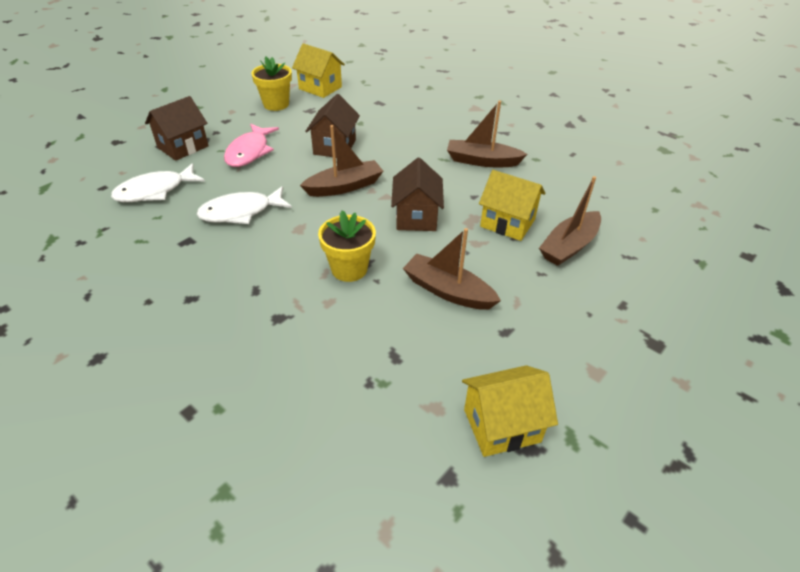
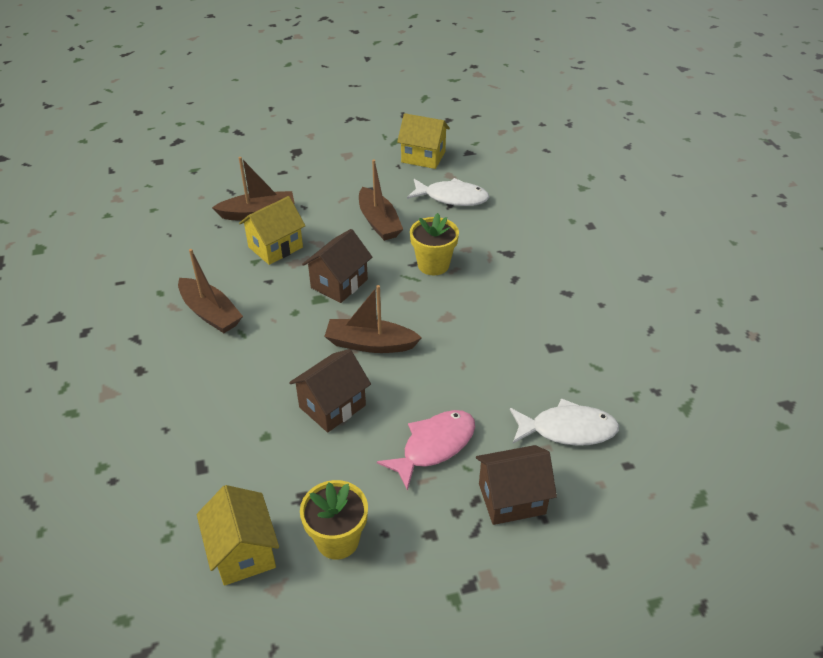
camera: 145 degrees left, 0 degrees up
white fish [197,186,292,224] -> white fish moved to [407,178,489,206]
yellow house [479,170,545,241] -> yellow house turned 75 degrees clockwise [239,196,306,265]

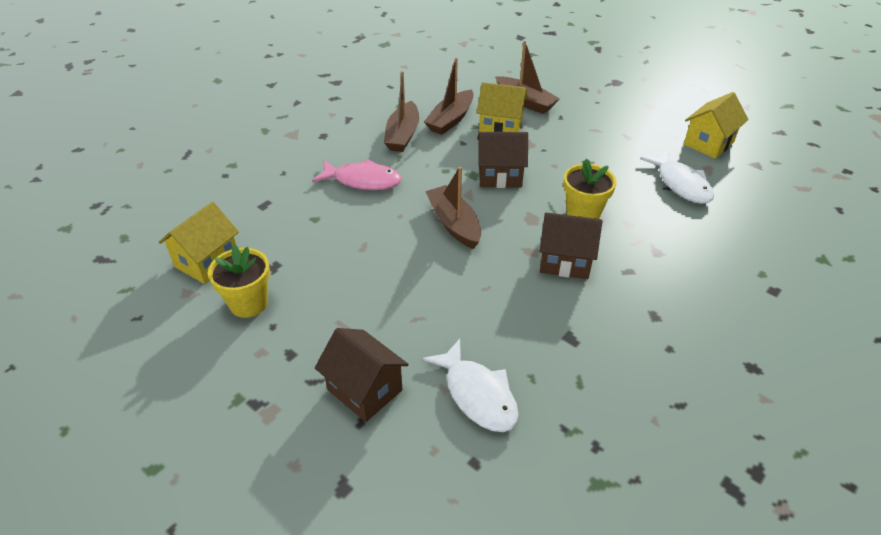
camera: 55 degrees right, 0 degrees up
brown house [289,349,371,433] -> brown house moved to [539,212,602,279]
brown boat [359,159,403,241] -> brown boat moved to [424,57,474,135]
pink fish [377,410,475,491] -> pink fish moved to [312,159,402,190]
yellow house [397,113,450,169] -> yellow house turned 60 degrees clockwise [684,92,748,159]

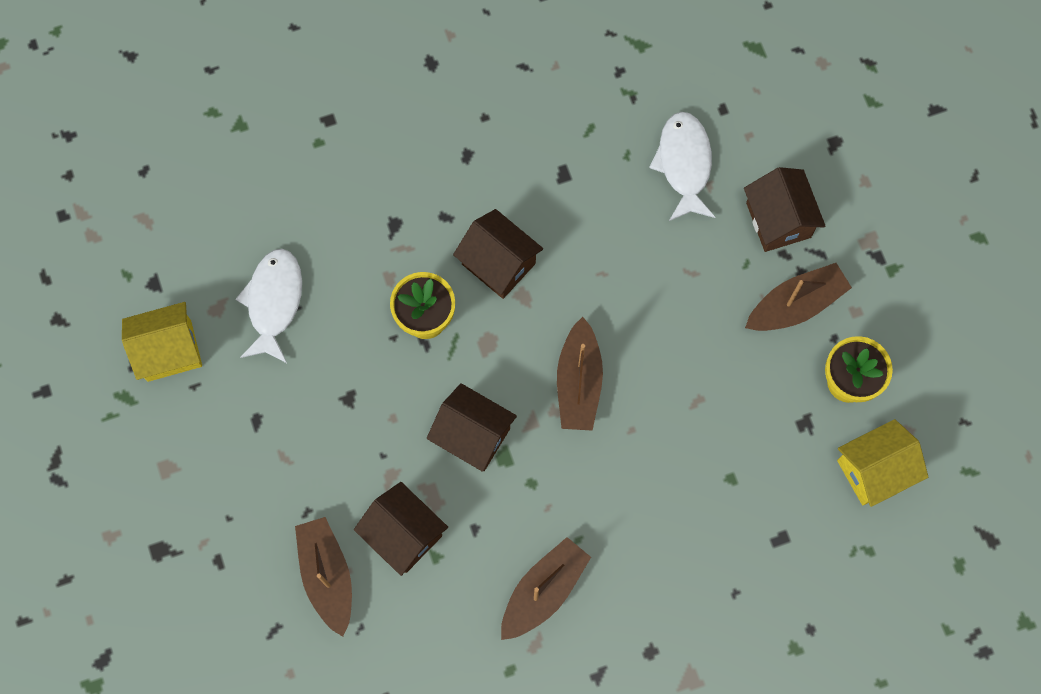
camera: 150 degrees left, 30 degrees up
pink fish [312,159,402,190] -> none
brown boat [424,57,474,135] -> brown boat moved to [745,263,852,331]
yellow house [477,82,528,132] -> brown house [354,482,448,576]

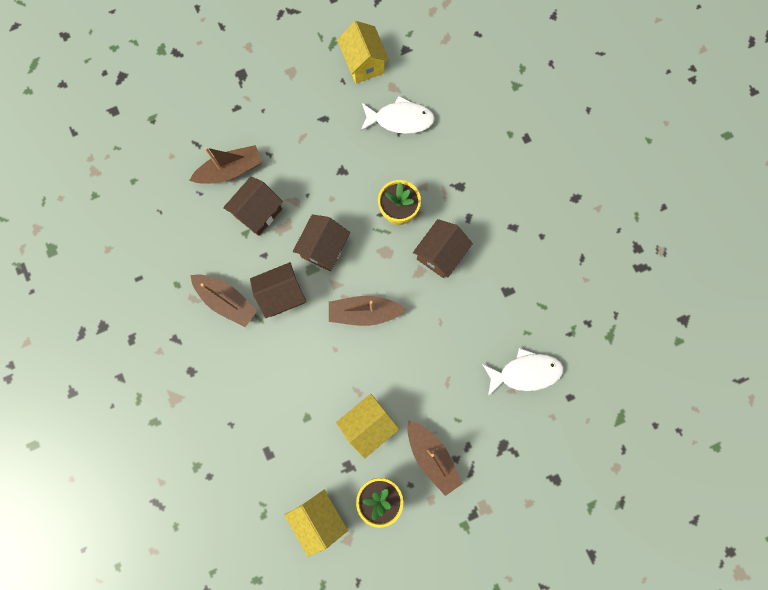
camera: 85 degrees right, 5 degrees up
brown house [744,167,825,252] -> brown house moved to [250,262,306,318]
none -> yellow house [336,394,399,459]

